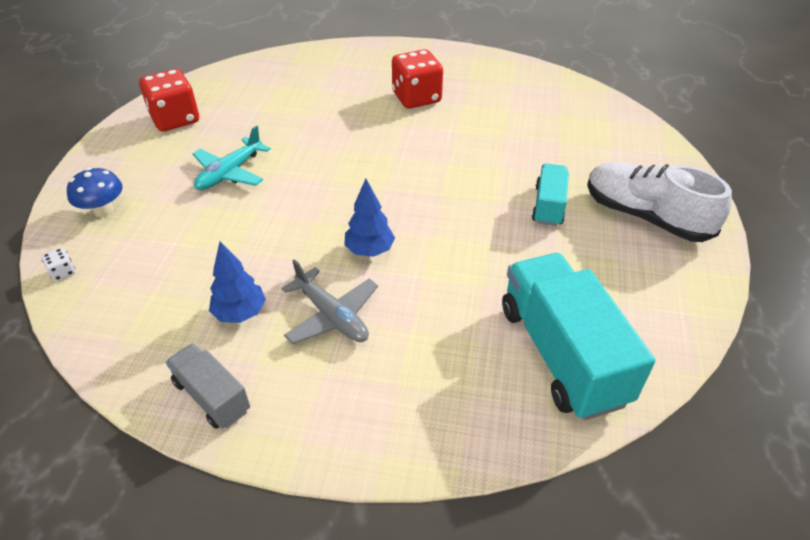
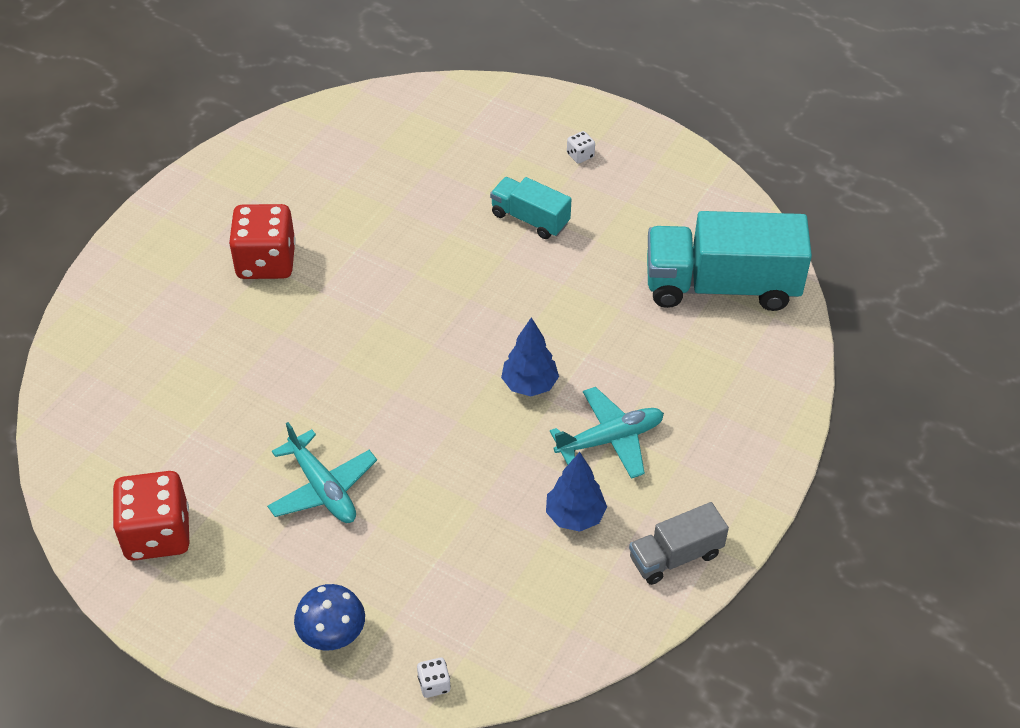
camera: 70 degrees left, 5 degrees up
grey plane [281,259,378,344] -> turquoise plane [550,387,664,479]
white shoe [587,162,732,242] -> white dice [567,131,595,164]

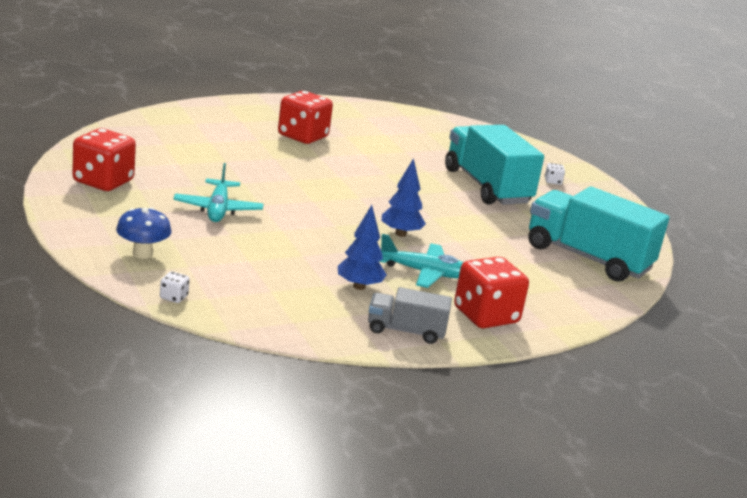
camera: 30 degrees right, 25 degrees down
turquoise truck [490,177,571,239] -> turquoise truck [445,125,544,205], size x1.89
none -> red dice [454,257,529,328]

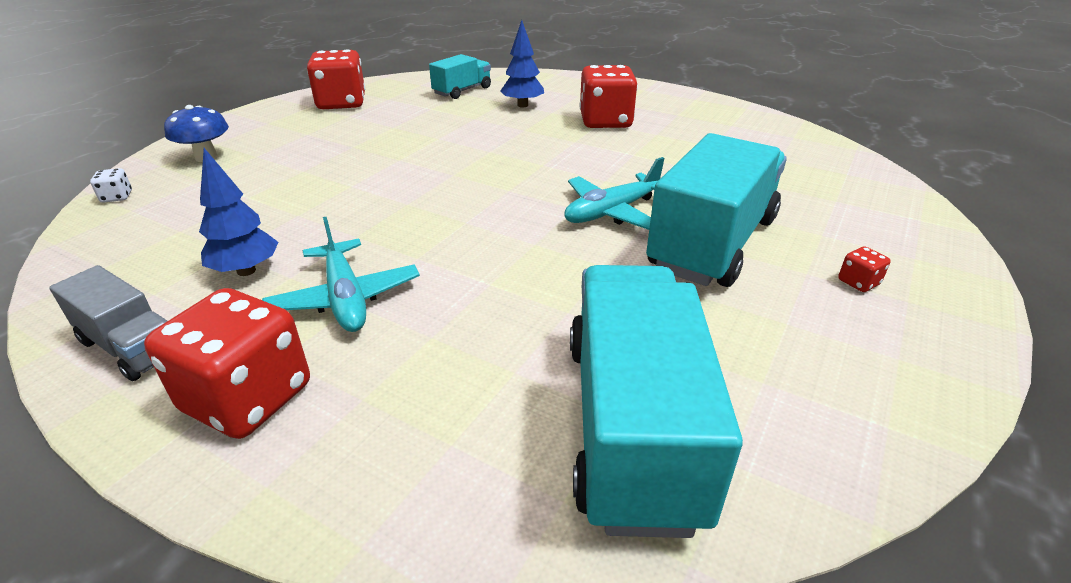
camera: 60 degrees right, 10 degrees up
turquoise plane [173,163,264,222] -> turquoise plane moved to [564,157,664,230]
grey truck [368,287,452,344] -> grey truck turned 150 degrees clockwise [49,265,167,381]
blue tree [382,158,426,237] -> blue tree moved to [500,20,544,107]
white dice [545,163,565,185] -> red dice [838,246,890,292]
none -> turquoise truck [429,54,491,99]

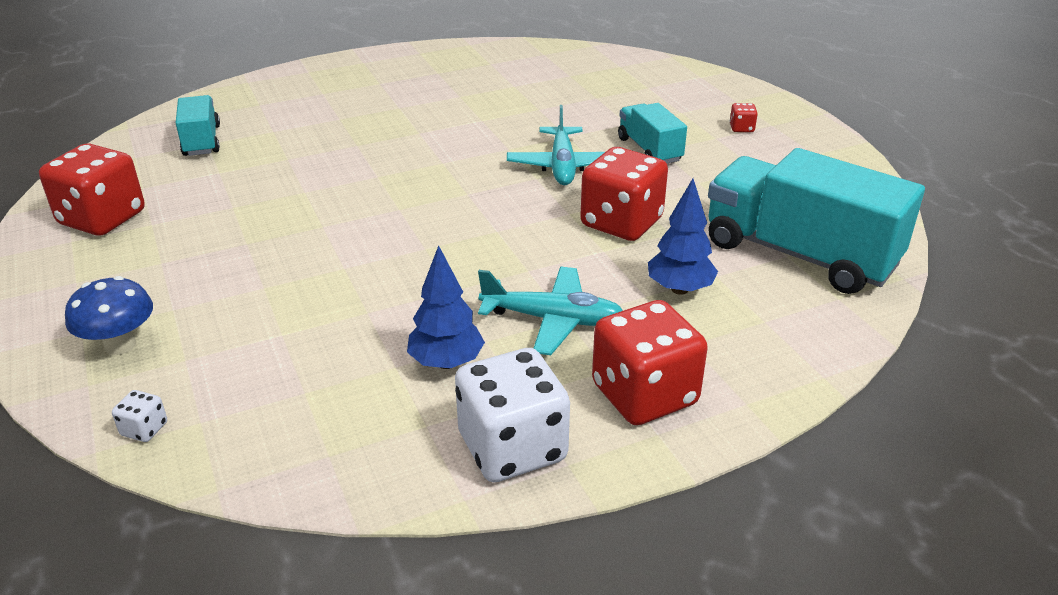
camera: 55 degrees left, 0 degrees up
grey truck [49,265,167,381] -> white dice [455,348,570,482]
blue tree [500,20,544,107] -> blue tree moved to [648,179,718,295]
red dice [580,65,637,128] -> red dice moved to [580,147,668,241]
turquoise truck [646,133,787,287] -> turquoise truck [618,103,687,163], size x0.53

